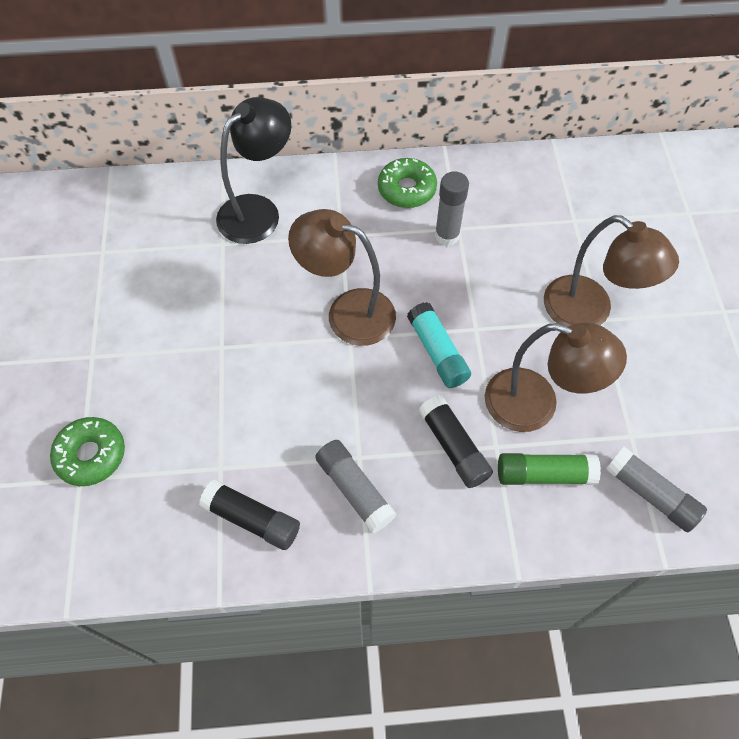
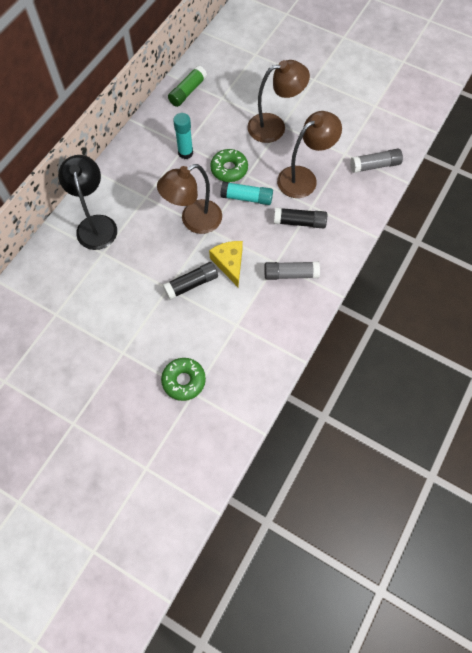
camera: 55 degrees left, 5 degrees up
black glue stick [199,479,300,550] -> black glue stick moved to [163,262,218,300]
green donut [378,158,437,208] -> green donut moved to [210,149,248,182]
grey glue stick [435,171,469,246] -> turquoise glue stick [173,113,193,159]
green glue stick [498,453,601,485] -> green glue stick moved to [168,65,207,107]
none -> yellow cheese [209,241,243,287]

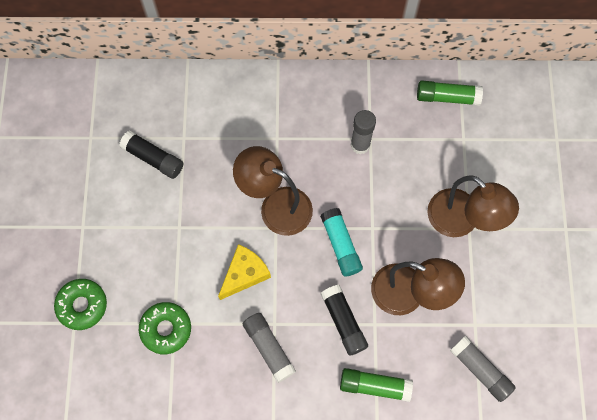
camera: 60 degrees right, 5 degrees up
black lamp [58,155,117,250] -> none
black glue stick [163,262,218,300] -> black glue stick moved to [119,130,183,179]
turquoise glue stick [173,113,193,159] -> grey glue stick [351,110,376,154]
green donut [210,149,248,182] -> green donut moved to [139,302,191,354]
none -> green glue stick [340,368,413,402]

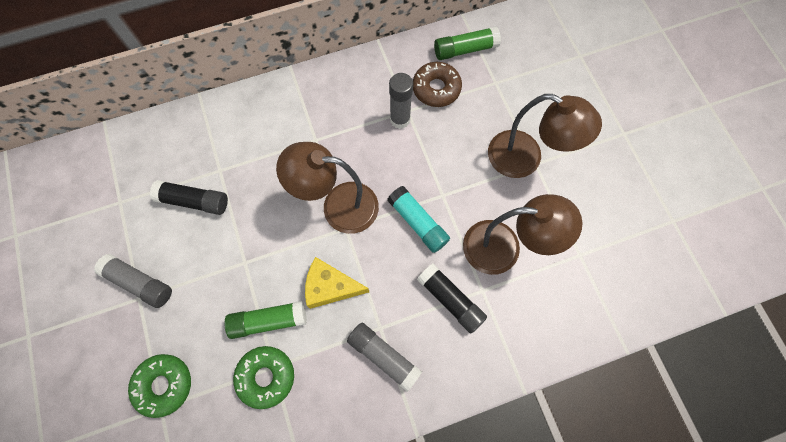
camera: 20 degrees left, 0 degrees up
yellow cheese [218,244,271,300] -> yellow cheese turned 105 degrees counterclockwise [305,257,369,309]
green glue stick [340,368,413,402] -> green glue stick moved to [224,301,307,339]
grey glue stick [450,336,516,402] -> grey glue stick moved to [94,254,172,308]
none -> brown donut [413,62,462,107]

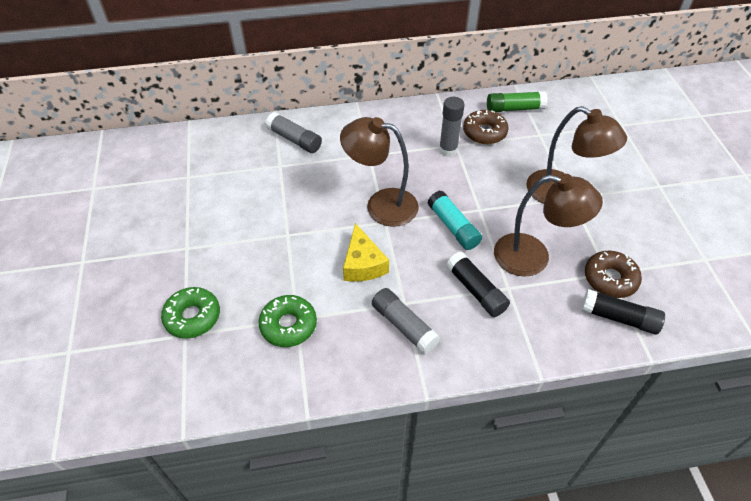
camera: 10 degrees right, 20 degrees down
grey glue stick [94,254,172,308] -> grey glue stick moved to [265,112,322,153]
black glue stick [150,180,228,215] -> black glue stick moved to [581,289,665,334]
green glue stick [224,301,307,339] -> none
yellow cheese [305,257,369,309] -> yellow cheese turned 120 degrees counterclockwise [343,223,389,282]
none -> brown donut [585,251,642,298]

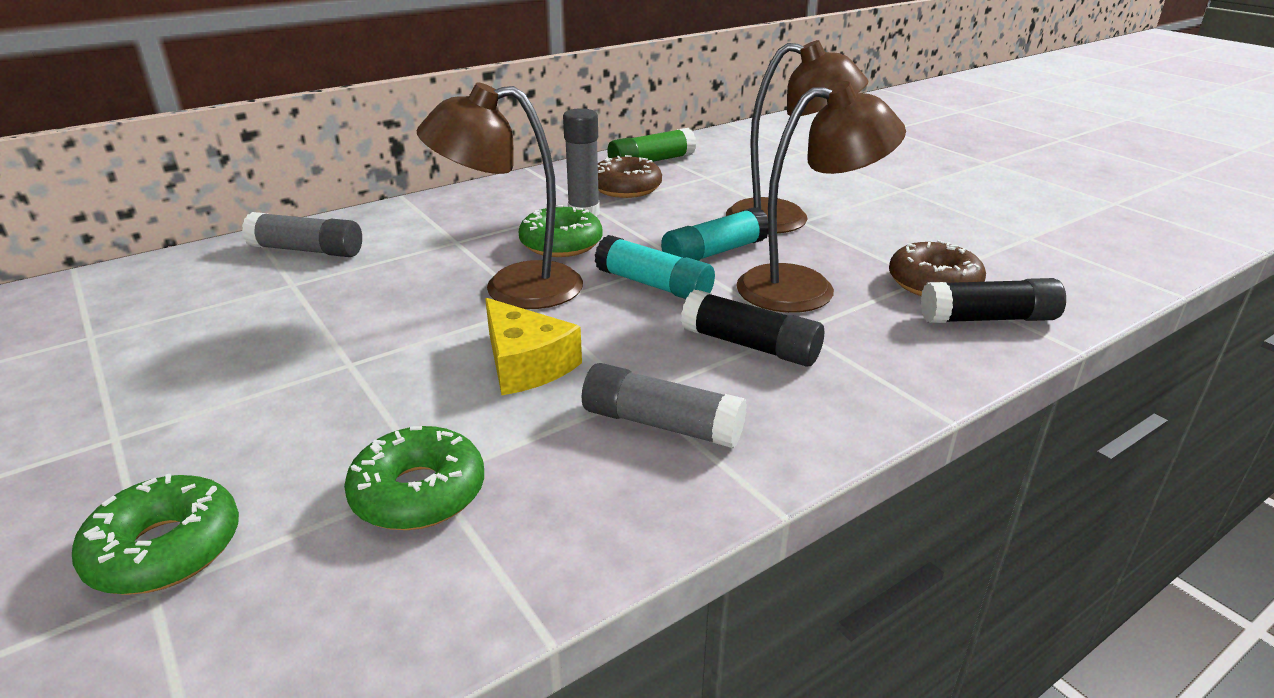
camera: 25 degrees left, 20 degrees down
none -> green donut [519,205,603,257]
none -> turquoise glue stick [661,207,768,261]

